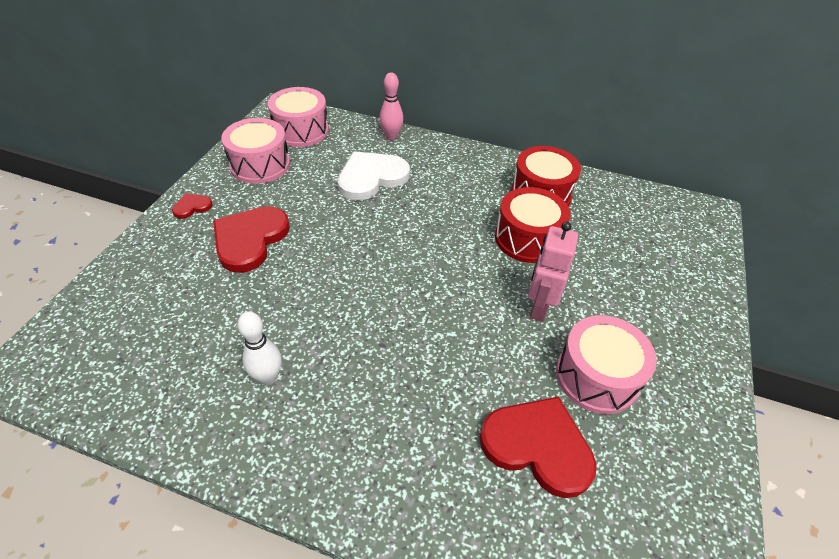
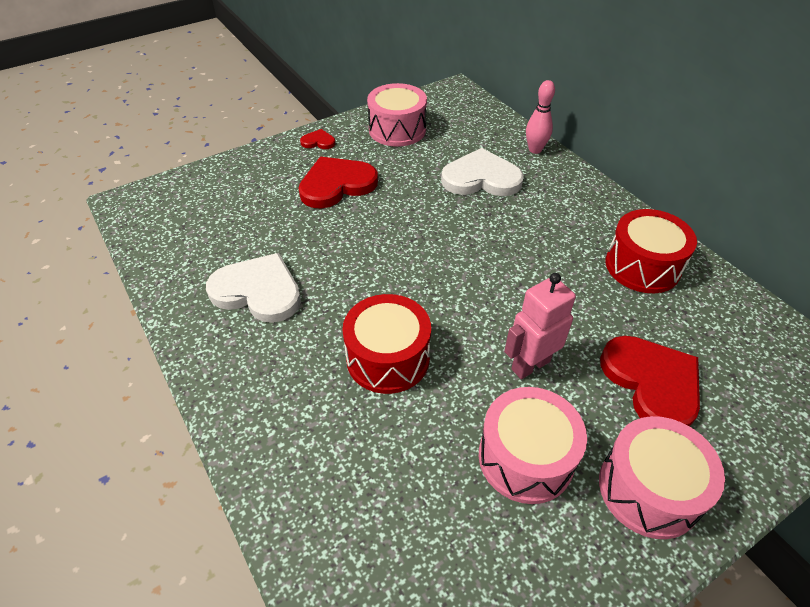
camera: 40 degrees right, 0 degrees up
white bowling pin [237,311,282,385] -> white heart [206,253,301,323]
pink drum [268,87,329,147] -> pink drum moved to [599,416,725,539]
red heart [479,396,597,498] -> red heart moved to [600,336,700,426]
red drum [495,187,571,263] -> red drum moved to [342,294,431,394]

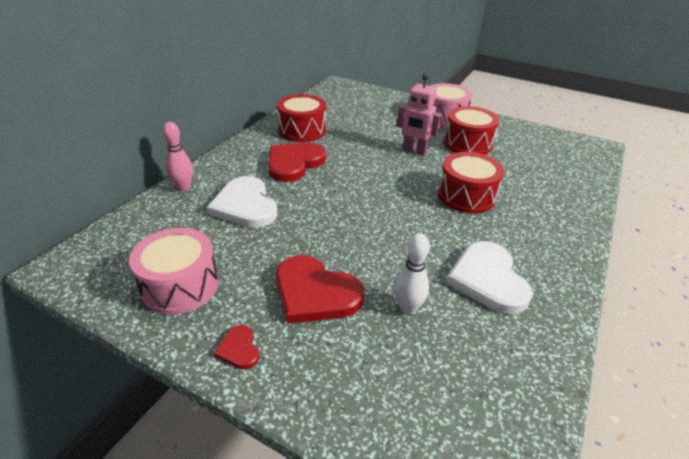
camera: 120 degrees left, 10 degrees down
pink drum [479,387,587,504] -> red drum [444,106,500,155]
red heart [600,336,700,426] -> red heart moved to [268,143,326,182]
none -> white bowling pin [395,233,430,315]

